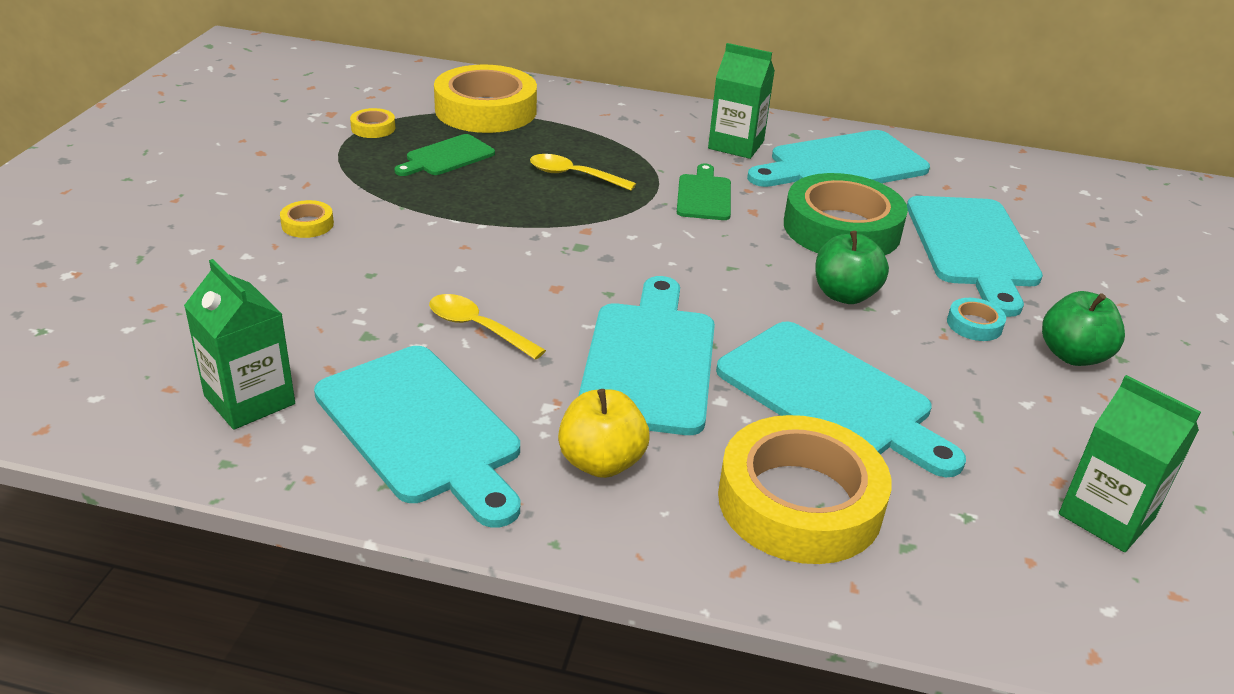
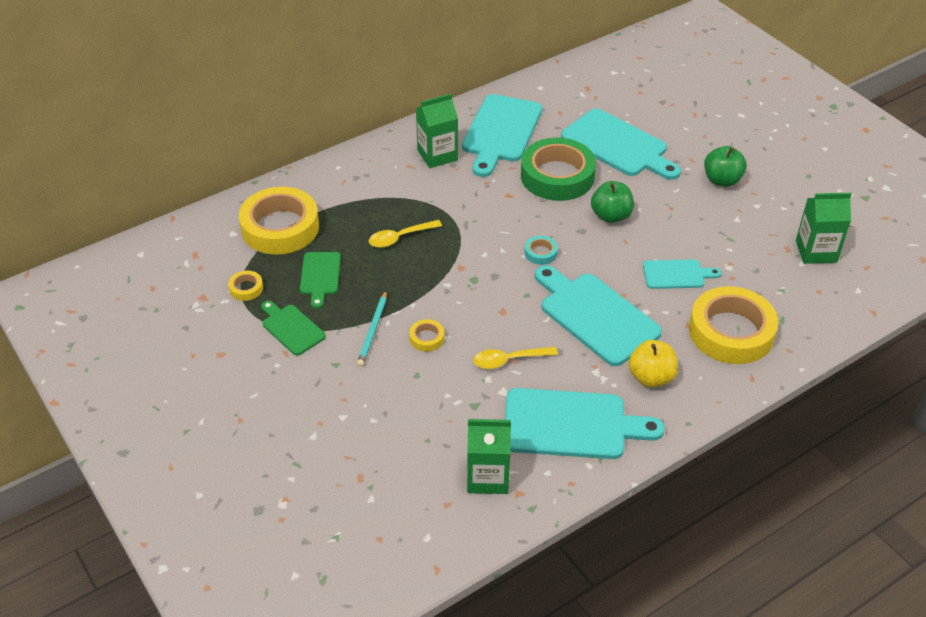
camera: 45 degrees left, 10 degrees up
yellow tape [280,200,334,238] -> yellow tape moved to [409,319,444,352]
green cutting board [677,164,731,220] -> green cutting board moved to [261,301,326,355]
turquoise cutting board [716,322,966,477] -> turquoise cutting board [643,259,721,289], size x0.54
turquoise tape [947,298,1006,341] -> turquoise tape moved to [525,236,558,265]
none -> turquoise pencil [357,290,387,366]

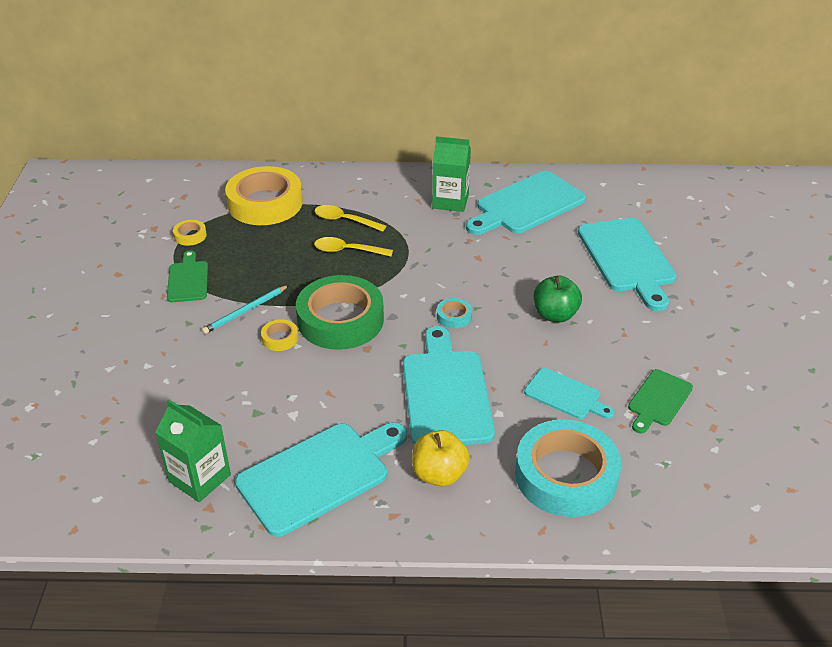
camera: 35 degrees right, 5 degrees down
green cutting board [300,252,341,309] -> green cutting board moved to [628,369,693,433]
yellow spoon [473,347,558,369] -> yellow spoon moved to [315,205,386,232]
turquoise cutting board [505,388,665,459] -> turquoise cutting board turned 75 degrees counterclockwise [235,423,407,537]
green tape [521,138,596,201] -> green tape moved to [296,275,384,350]
yellow tape [689,286,778,364] -> turquoise tape [515,419,621,517]
green apple [704,146,747,187] -> none
green carton [796,193,852,264] -> none

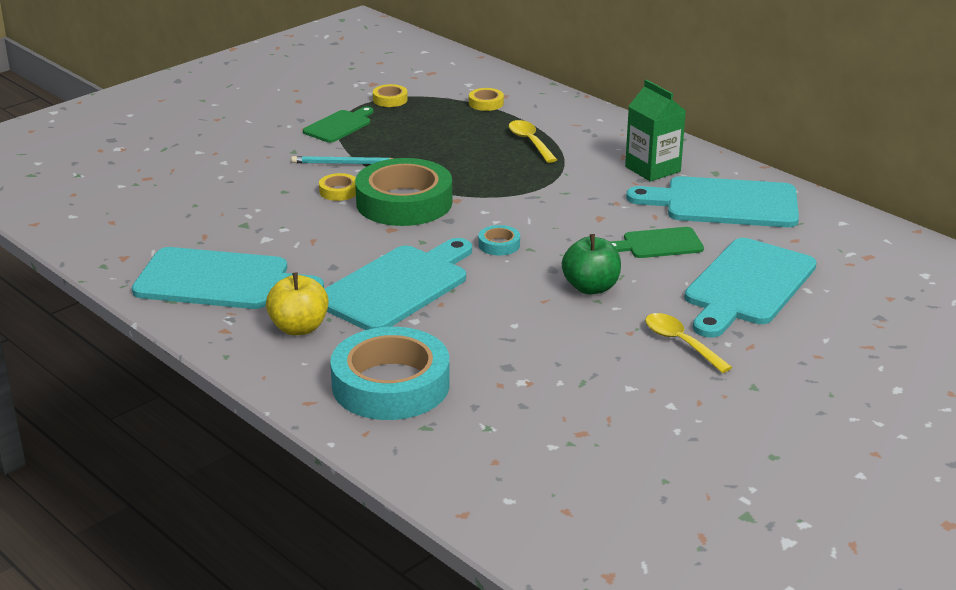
camera: 45 degrees right, 10 degrees down
green carton [155,400,231,502] -> none
yellow tape [225,166,303,225] -> yellow tape [469,88,504,111], size x0.41
yellow spoon [314,237,393,257] -> yellow spoon moved to [645,313,733,373]
turquoise cutting board [524,368,615,419] -> none
green cutting board [628,369,693,433] -> green cutting board moved to [611,227,704,258]

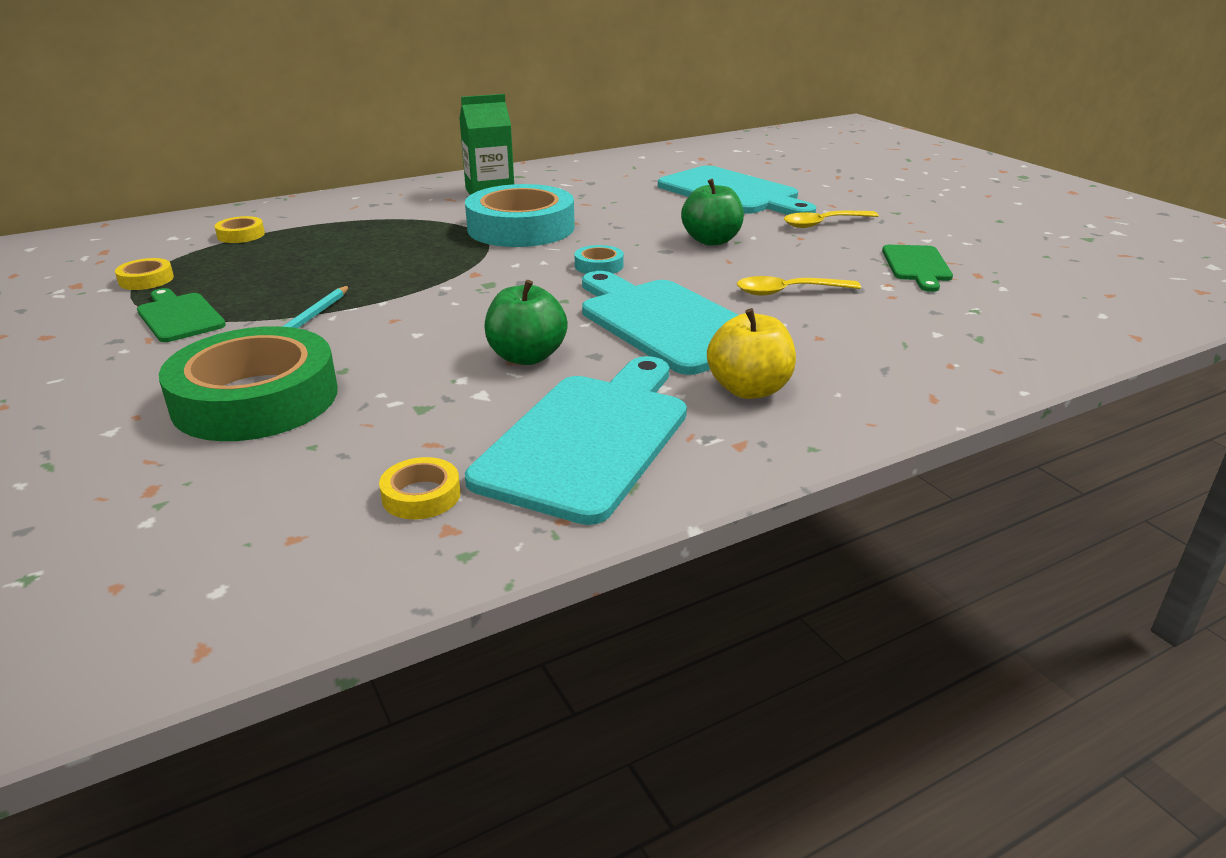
camera: 75 degrees left, 0 degrees up
yellow tape [319,173,356,201] -> yellow tape moved to [379,457,460,519]
turquoise tape [330,327,450,420] -> turquoise tape moved to [465,184,575,247]
green tape [355,158,452,226] -> green tape moved to [159,326,338,441]
yellow spoon [508,120,557,163] -> yellow spoon moved to [737,276,861,295]
green cutting board [611,227,704,258] -> green cutting board moved to [882,245,953,292]
turquoise cutting board [626,176,799,227] -> none
none -> green apple [484,280,568,365]

